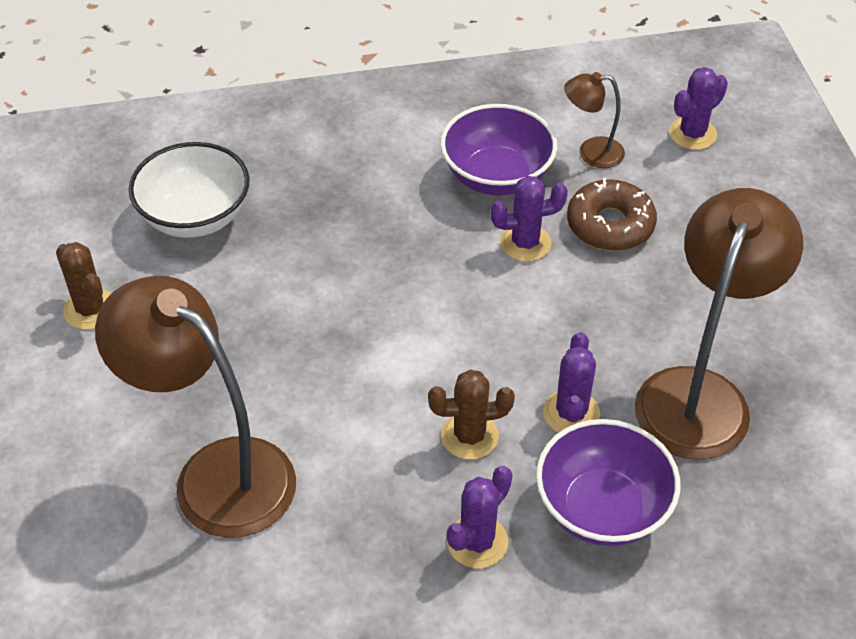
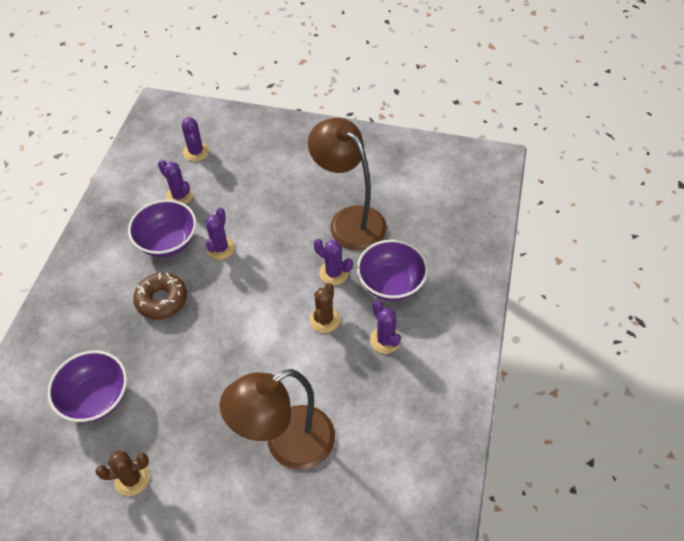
camera: 65 degrees left, 5 degrees up
white bowl [129,142,250,238] -> purple bowl [48,351,127,423]
brown lamp [564,72,625,168] -> purple cactus [158,160,193,205]
brown donut [567,178,657,251] -> brown donut moved to [133,272,187,320]

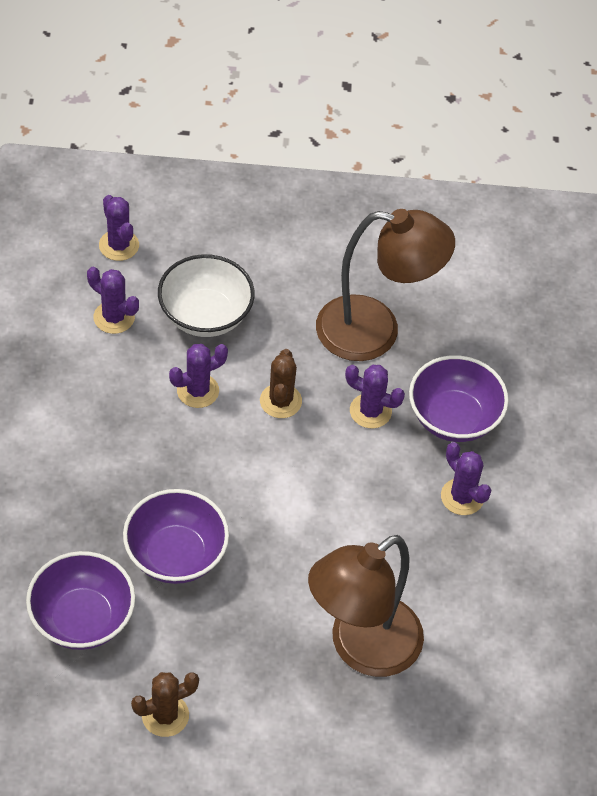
camera: 15 degrees left, 0 degrees up
purple bowl [128,200,196,257] -> purple bowl moved to [123,489,229,584]
brown donut [133,272,187,320] -> none
purple cactus [206,208,235,260] -> purple cactus turned 60 degrees clockwise [169,344,228,408]
brown lamp [308,118,387,251] -> brown lamp turned 150 degrees clockwise [316,209,455,361]
brown cactus [310,283,340,333] -> brown cactus moved to [260,349,302,418]
none -> white bowl [158,254,255,337]

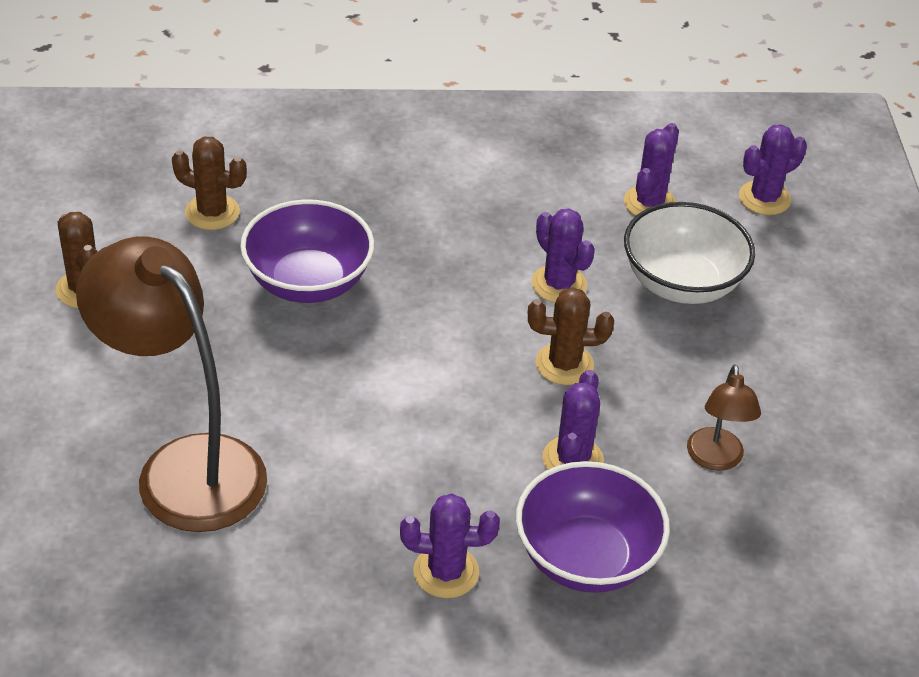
camera: 85 degrees right, 10 degrees down
purple bowl [26,551,135,650] -> brown cactus [172,137,247,230]
brown lamp [316,209,455,361] -> brown lamp [687,365,761,471], size x0.47
purple cactus [441,442,491,515] -> purple cactus turned 45 degrees clockwise [400,493,500,598]

